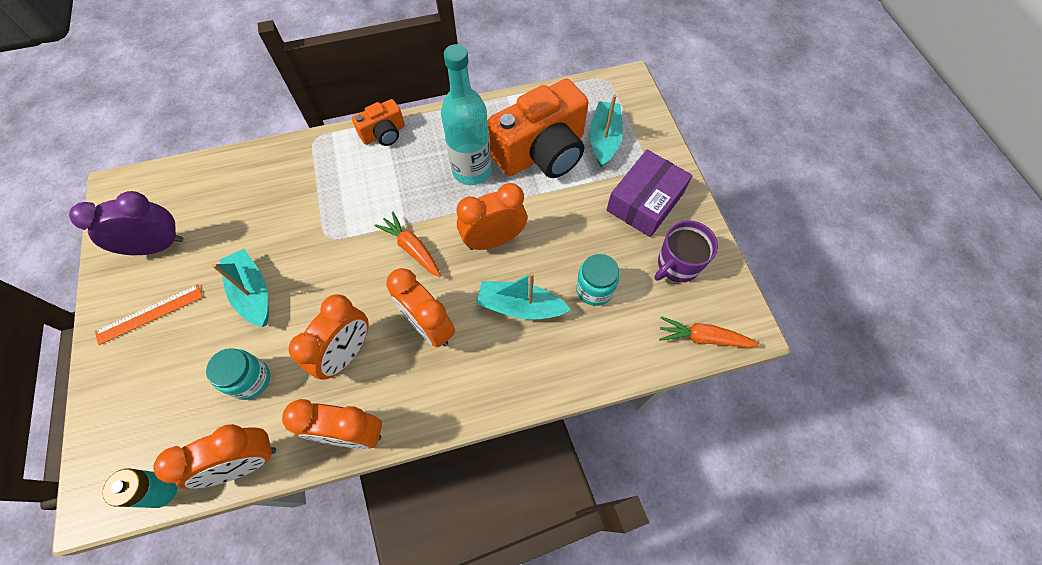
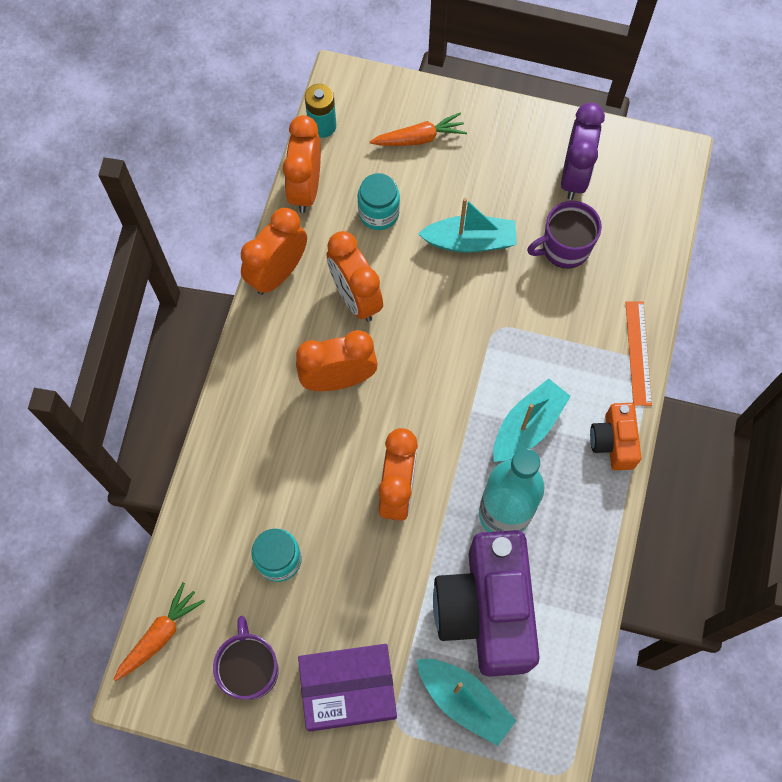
camera: 120 degrees right, 5 degrees up
orange ruler [95,284,203,345] -> orange ruler moved to [625,301,652,406]
orange carrot [375,211,441,277] -> orange carrot moved to [369,113,467,146]
turquoise boat [476,272,571,320] -> turquoise boat moved to [493,378,571,462]
orange camera [488,79,588,178] -> purple camera [433,530,540,677]
purple box [606,150,693,237] -> purple box turned 75 degrees counterclockwise [298,644,397,732]
none -> purple mug [527,201,602,268]

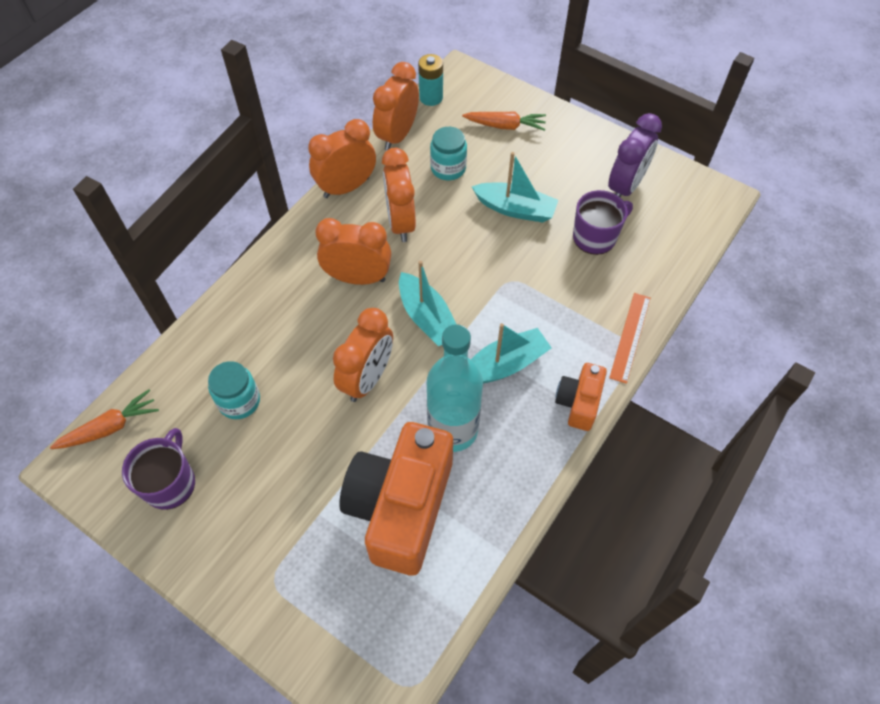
camera: 20 degrees right, 10 degrees down
purple box [298,644,397,732] -> none
turquoise boat [417,659,517,746] -> turquoise boat moved to [399,261,456,347]
purple camera [433,530,540,677] -> orange camera [339,422,453,575]
purple mug [527,201,602,268] -> purple mug turned 150 degrees clockwise [573,190,633,255]

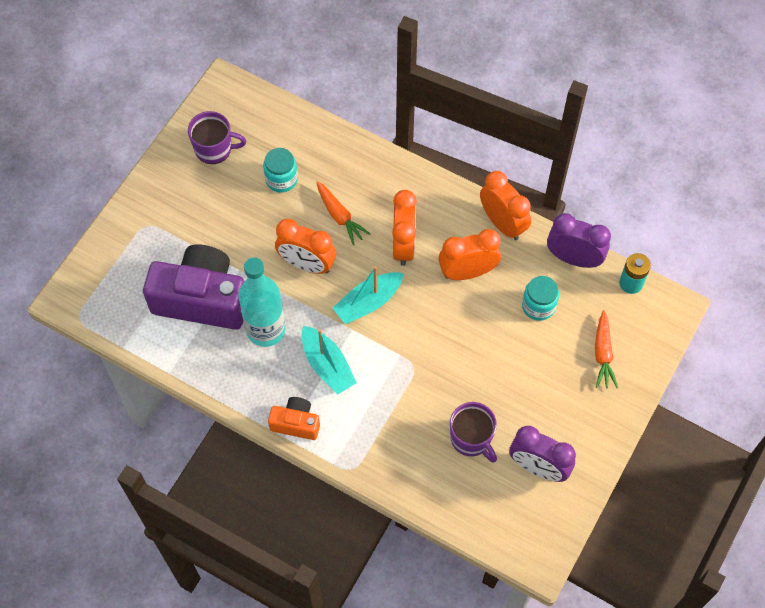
camera: 85 degrees right, 5 degrees up
orange carrot [50,389,159,449] -> orange carrot moved to [316,181,370,245]
orange camera [339,422,453,575] -> purple camera [143,244,244,330]
orange clock [373,62,419,151] -> purple clock [547,213,611,268]
turquoise boat [472,152,558,223] -> none
orange ruler [609,293,651,384] -> none

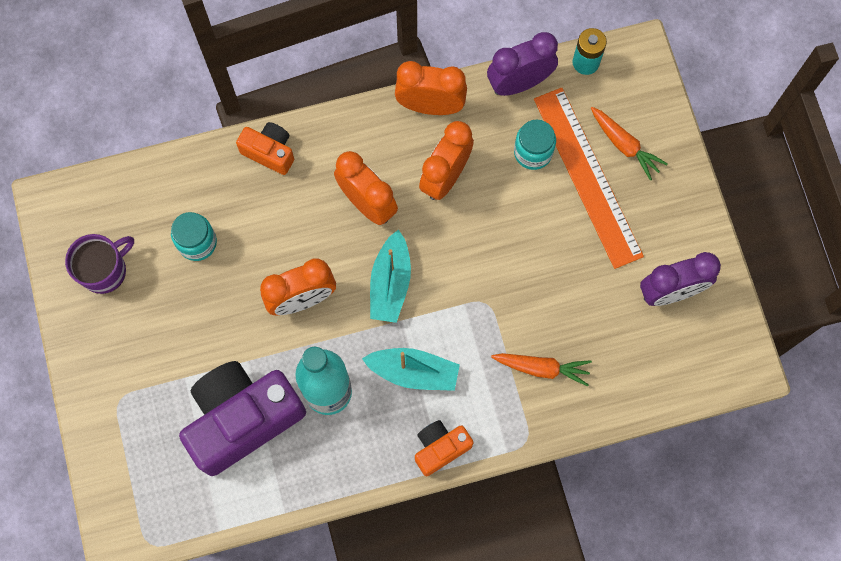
camera: 45 degrees left, 10 degrees up
orange carrot [316,181,370,245] -> orange carrot moved to [491,353,592,386]
purple mug [450,402,497,463] -> none
none -> orange camera [236,122,294,175]
none -> orange ruler [534,88,644,269]

